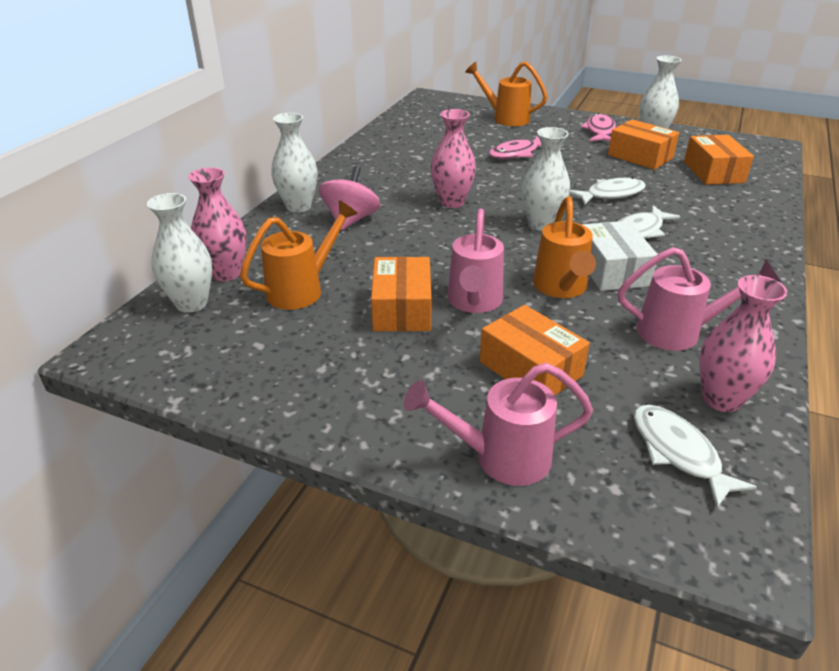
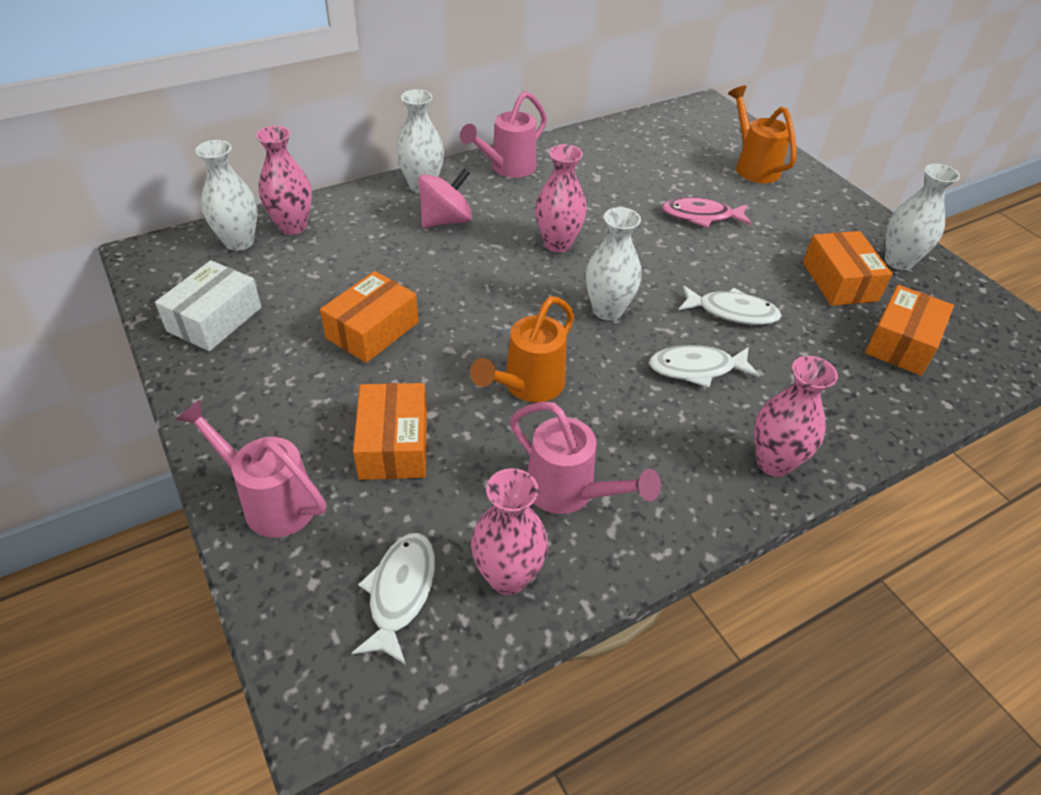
camera: 35 degrees right, 10 degrees up
orange watering can [240,200,358,310] -> none
pink watering can [448,209,504,313] -> pink watering can moved to [460,91,547,178]
pink fish [580,113,616,141] -> none
white box [582,221,657,291] -> white box moved to [155,260,261,351]
none -> pink vase [754,356,838,477]

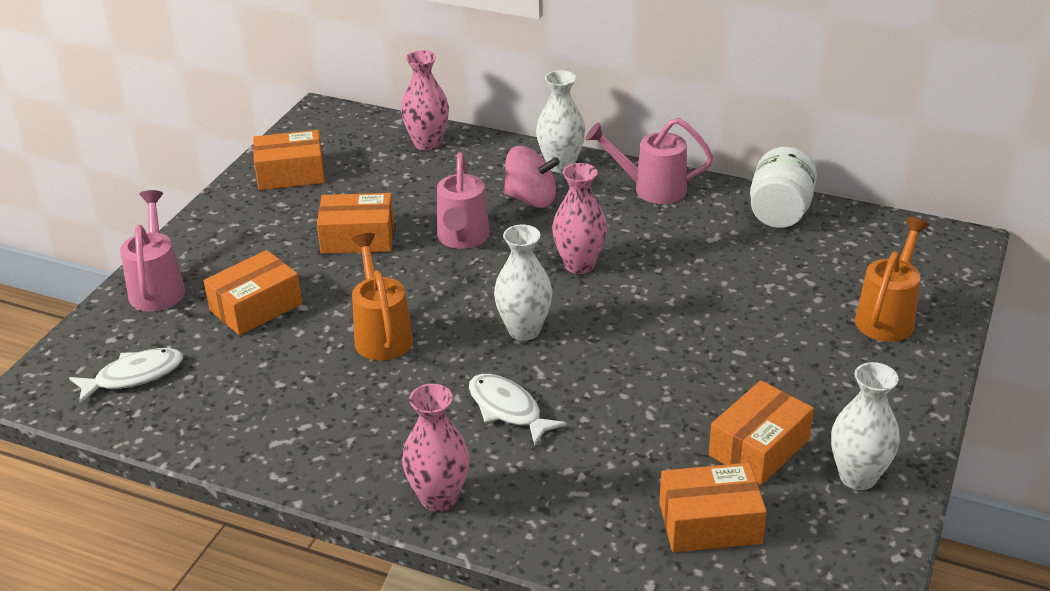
camera: 55 degrees right, 10 degrees down
white box [155,260,261,351] -> orange box [253,130,325,190]
white vase [195,140,257,251] -> none
orange watering can [470,296,574,402] -> orange watering can turned 75 degrees clockwise [351,233,413,361]
pink vase [471,468,548,595] -> none
pink watering can [510,402,661,514] -> pink watering can moved to [437,152,490,249]
pink fish [662,197,752,228] -> none
white fish [678,285,782,325] -> none
none -> white jar [750,147,817,228]

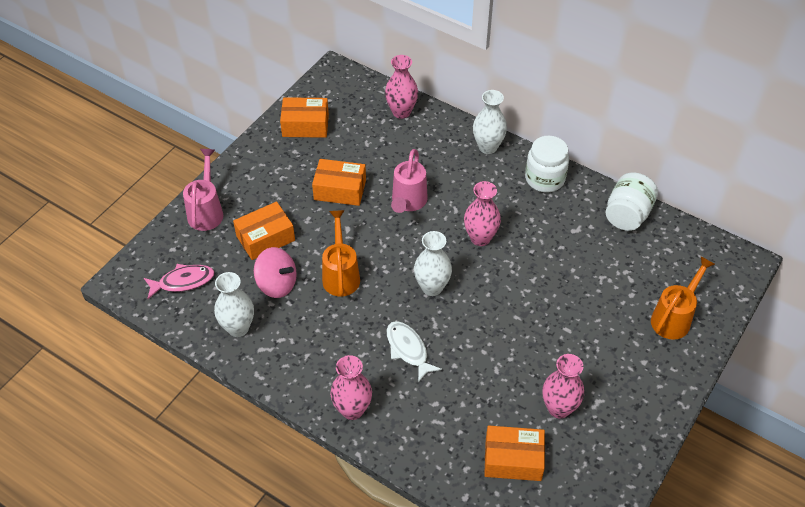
camera: 10 degrees right, 15 degrees up
white fish [69,348,183,404] -> pink fish [144,264,215,299]
pink spinning top [503,146,560,208] -> pink spinning top moved to [254,247,297,298]
pink watering can [586,118,713,204] -> white jar [525,136,569,192]
orange box [709,380,814,485] -> pink vase [542,354,584,418]
white vase [831,362,900,490] -> white vase moved to [214,272,254,337]

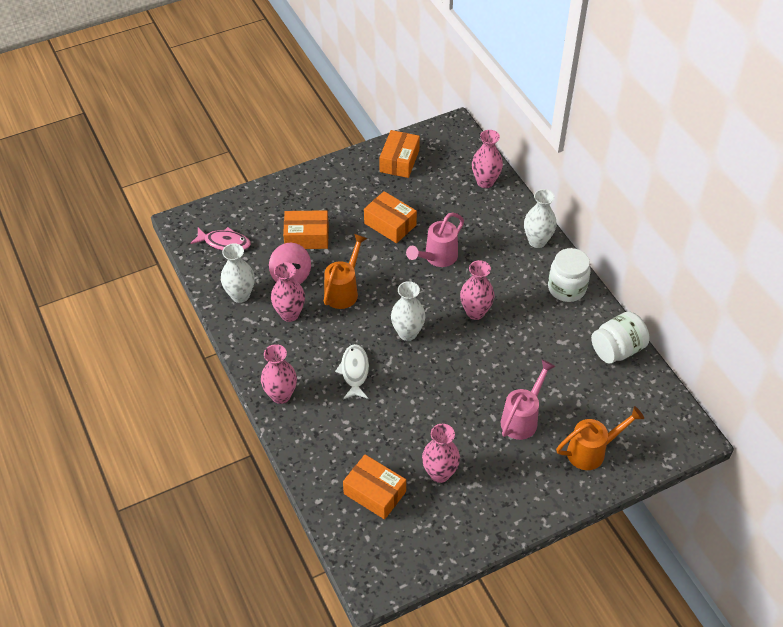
camera: 30 degrees right, 0 degrees up
pink watering can [183,149,223,231] -> pink watering can moved to [501,360,556,440]
orange box [280,97,329,138] -> orange box turned 75 degrees clockwise [379,130,420,178]
none -> pink vase [271,262,305,322]

